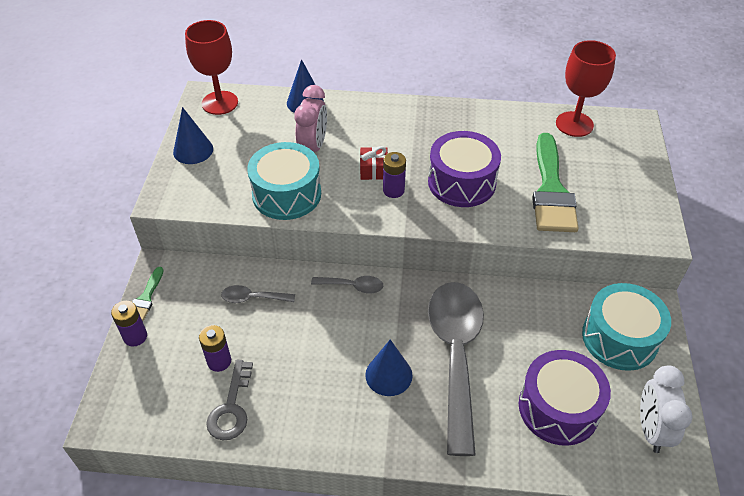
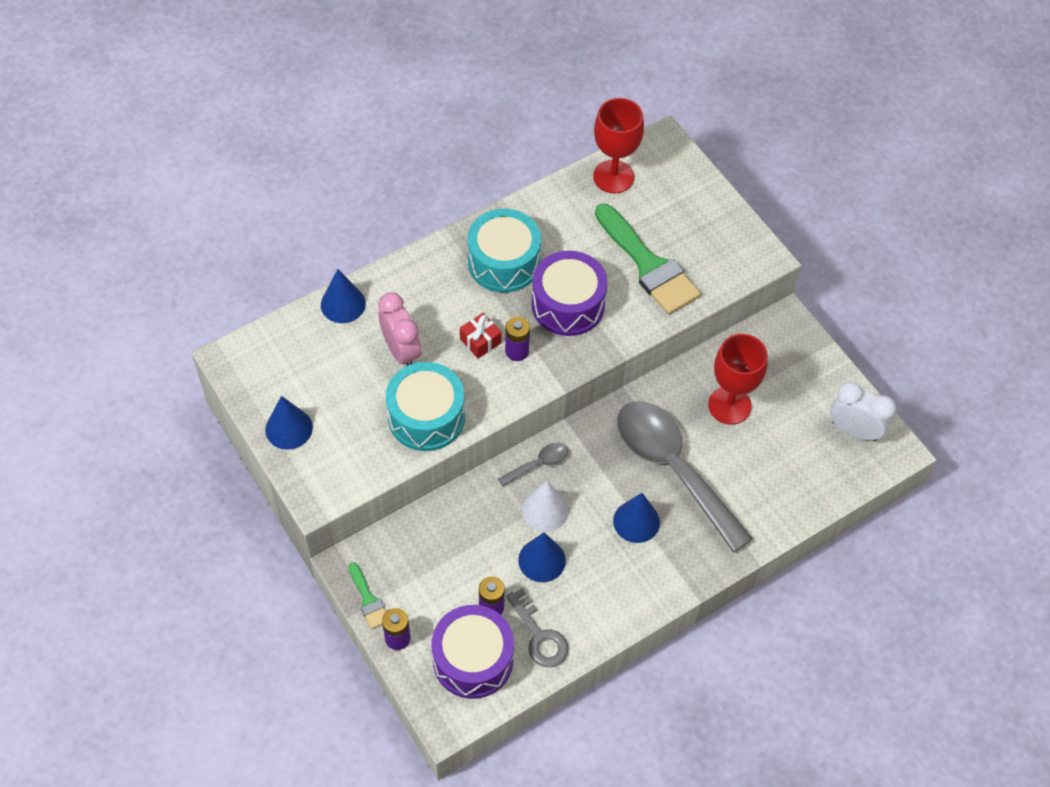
camera: 40 degrees left, 10 degrees up
red goblet [185,20,238,115] -> red goblet moved to [708,334,768,425]
grey spoon [221,285,295,303] -> none
purple drum [519,350,611,446] -> purple drum moved to [432,605,514,699]
turquoise drum [582,283,671,371] -> turquoise drum moved to [468,209,541,293]
white clock [640,365,692,453] -> white clock turned 150 degrees clockwise [831,382,896,441]
none -> blue cone [518,533,566,582]
none -> white cone [522,481,569,532]

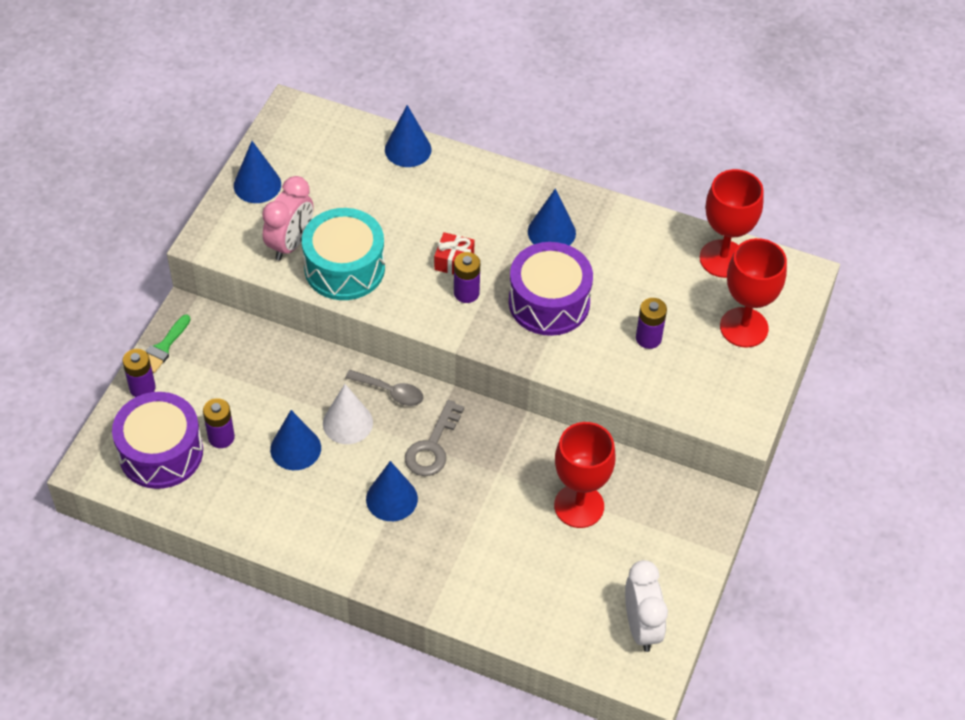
camera: 55 degrees right, 5 degrees down
pink clock [378,292,421,366] -> pink clock moved to [262,176,313,261]
turquoise drum [468,209,541,293] -> blue cone [528,188,576,246]
grey key [506,588,569,667] -> grey key moved to [405,400,464,476]
green brush [595,203,701,314] -> purple battery [636,298,667,349]
grey spoon [617,401,753,553] -> none
none -> red goblet [720,238,787,348]

